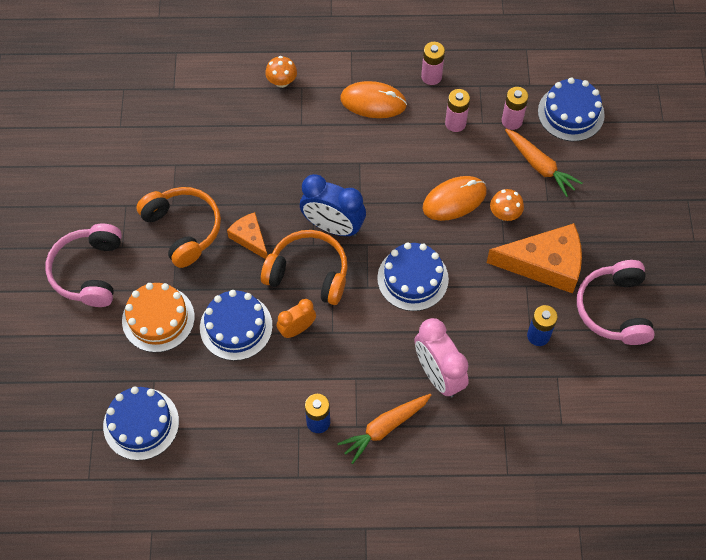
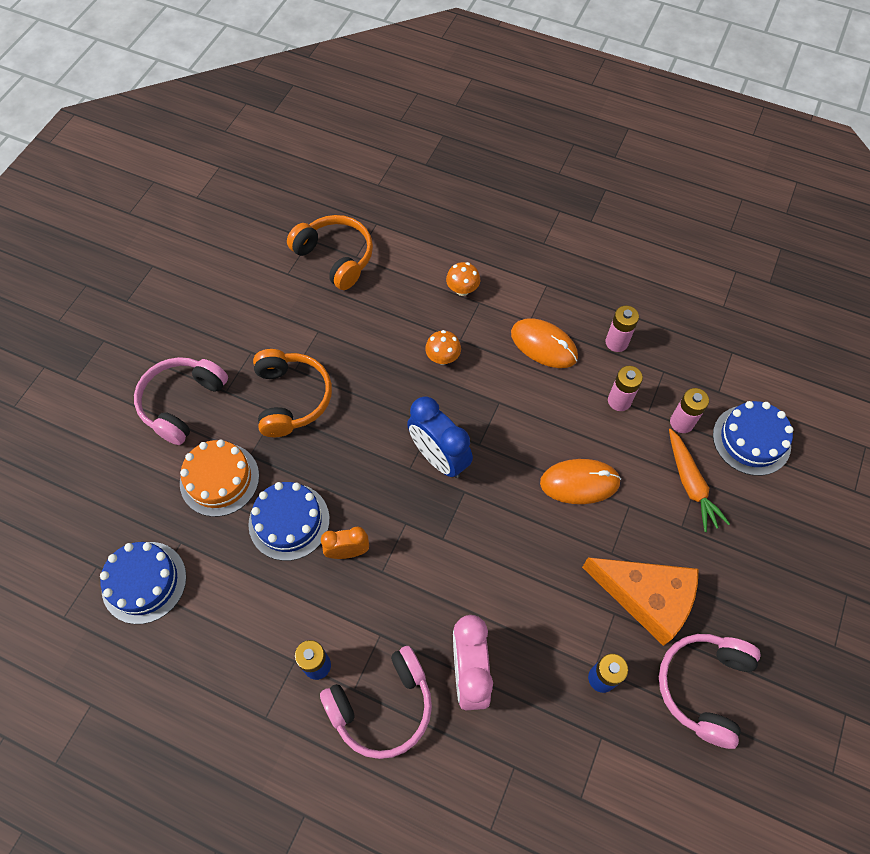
camera: 25 degrees right, 0 degrees up
orange cheese [227,212,268,259] -> none
orange headphones [261,230,348,305] -> orange headphones moved to [287,215,373,290]
orange carrot [337,394,431,464] -> pink headphones [320,646,432,759]
blue cake [377,242,449,311] -> none
orange mushroom [490,189,524,221] -> orange mushroom moved to [425,330,461,365]

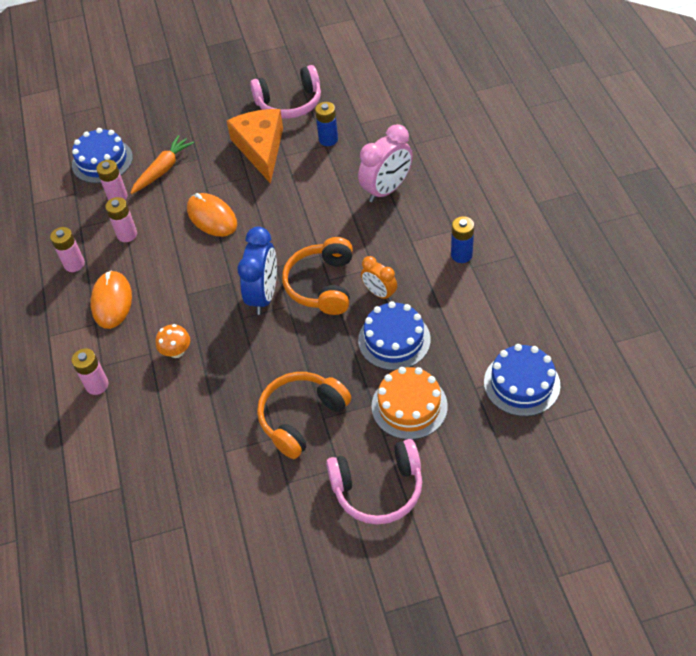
camera: 125 degrees left, 10 degrees down
orange headphones [287,215,373,290] -> orange headphones moved to [282,237,353,315]
pink headphones [320,646,432,759] -> none
orange mushroom [446,262,480,296] -> pink battery [71,348,108,395]

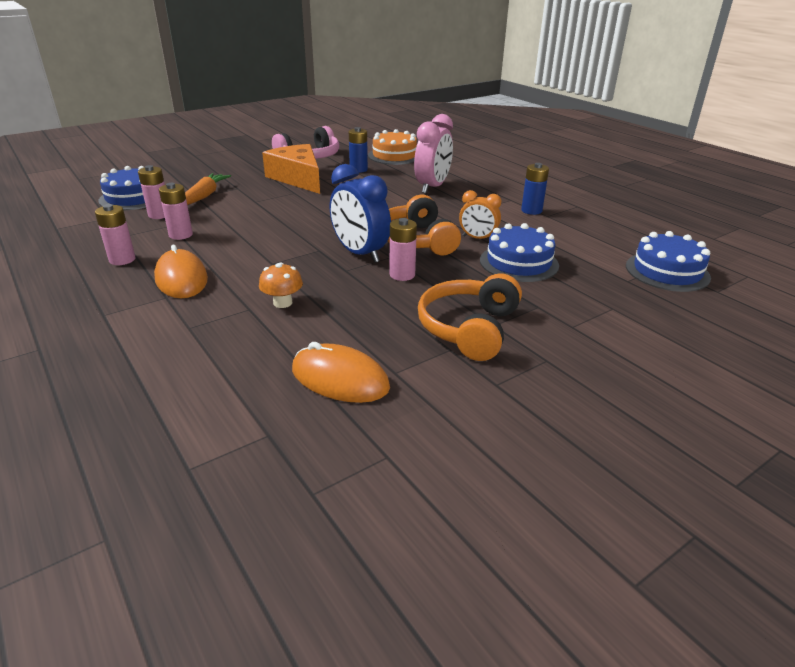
camera: 25 degrees left, 20 degrees down
pink battery [71,348,108,395] -> pink battery moved to [389,218,417,281]
orange mouse [187,193,237,237] -> orange mouse moved to [292,342,390,403]
blue clock [237,227,277,315] -> blue clock turned 150 degrees clockwise [330,164,391,263]
pink headphones [326,439,422,525] -> none
orange cake [371,367,448,440] -> orange cake moved to [368,129,417,165]

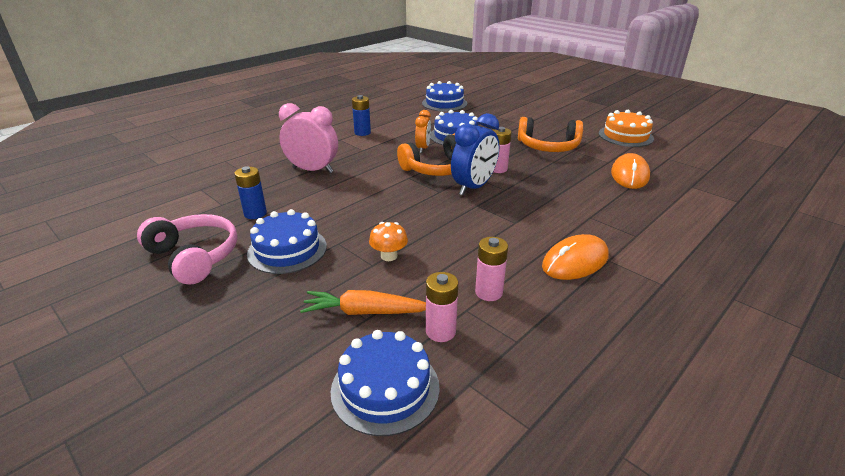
camera: 100 degrees left, 0 degrees up
pink battery [95,204,136,265] -> none
orange mushroom [259,262,303,308] -> orange mushroom moved to [369,222,408,261]
orange cheese [262,144,320,194] -> blue cake [247,209,327,274]
orange cake [368,129,417,165] -> orange cake moved to [599,110,654,147]

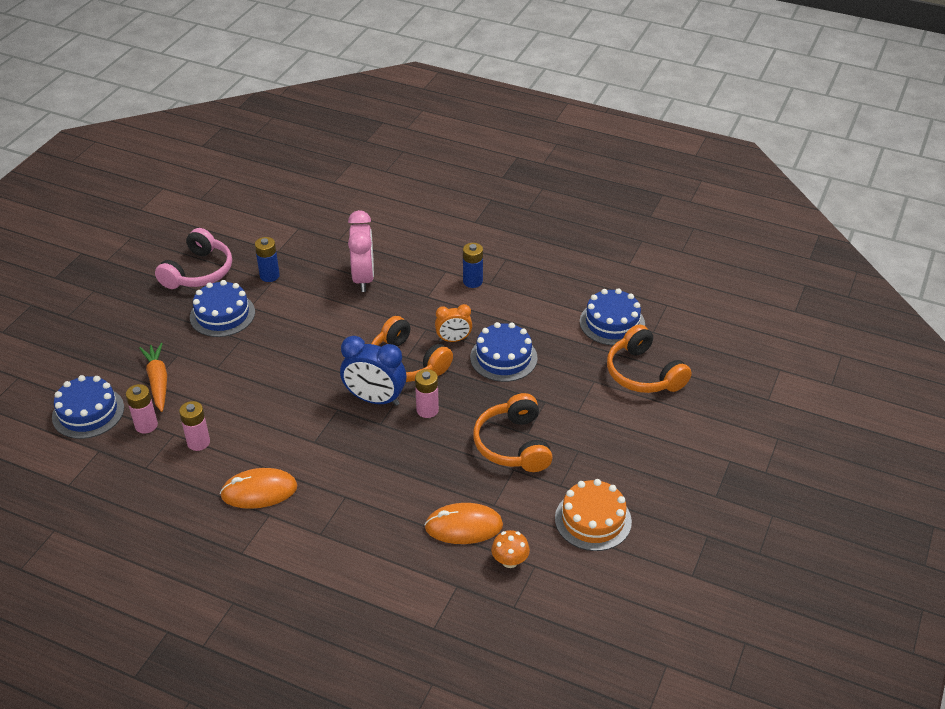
camera: 70 degrees right, 10 degrees up
orange mushroom [369,222,408,261] -> orange mushroom moved to [491,530,530,568]
orange mouse [542,234,609,280] -> orange mouse turned 45 degrees counterclockwise [220,468,297,509]
none -> orange headphones [607,324,692,393]

